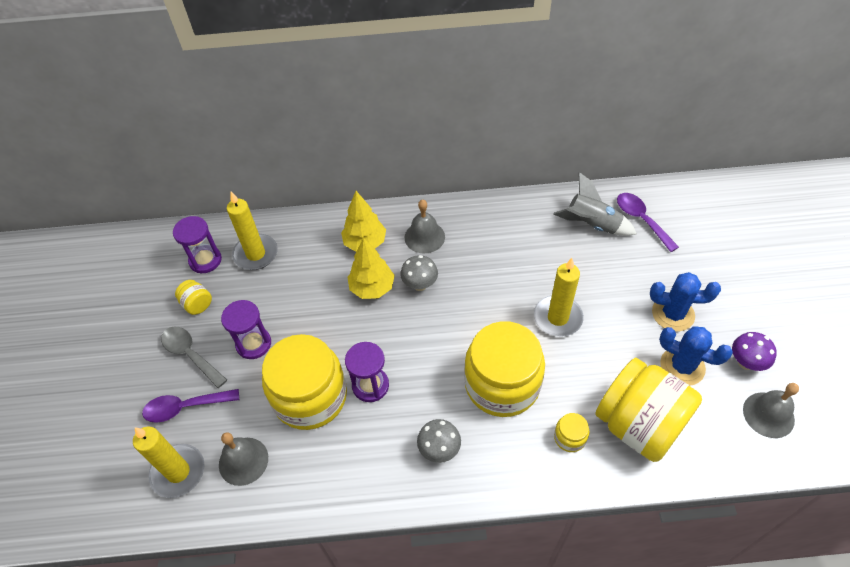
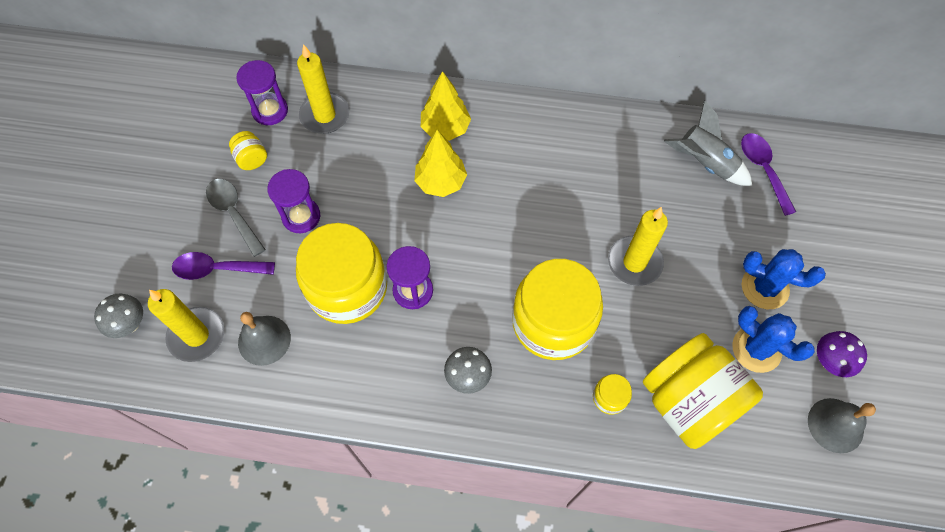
camera: 10 degrees right, 10 degrees up
grey mushroom [400,255,438,291] -> grey mushroom moved to [94,294,143,338]
grey bell [405,200,445,253] -> none

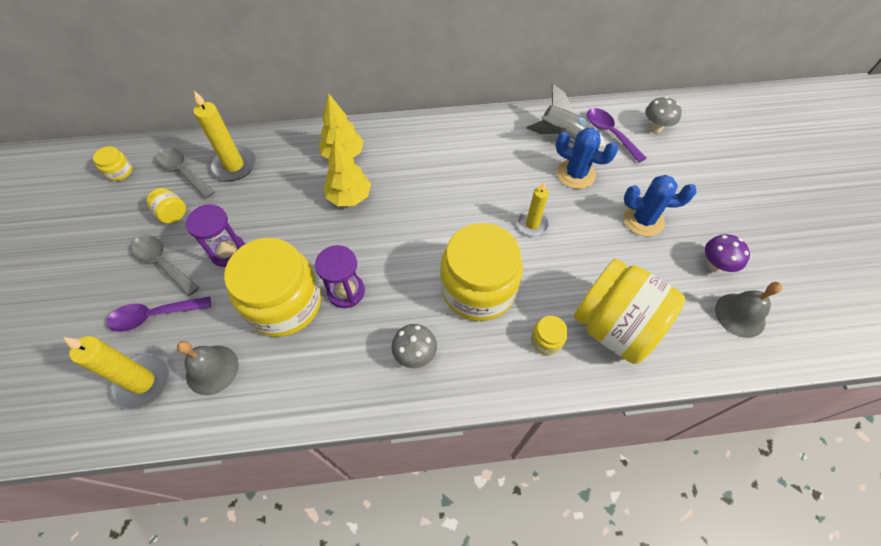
camera: 15 degrees left, 5 degrees down
grey mushroom [94,294,143,338] -> grey mushroom moved to [645,96,682,133]
purple hourglass [236,60,288,125] -> grey spoon [156,147,215,199]
yellow candle [608,207,668,286] -> yellow candle [517,182,549,236], size x0.66
blue cactus [732,306,815,373] -> blue cactus moved to [556,128,618,189]
none -> yellow jar [93,146,133,181]

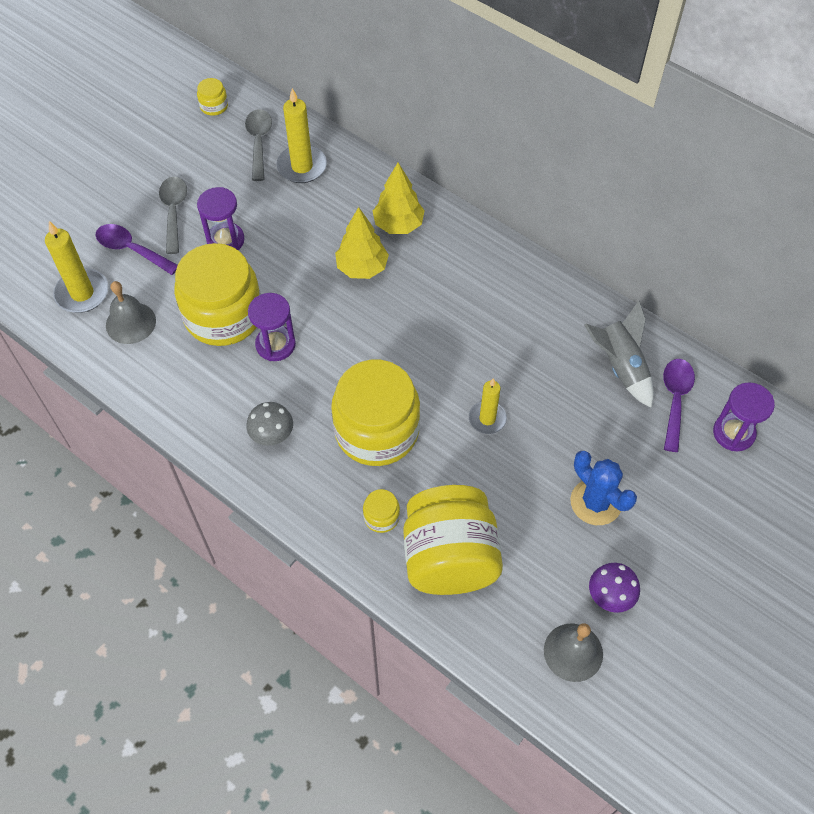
camera: 45 degrees right, 0 degrees up
yellow jar [146,188,186,224] -> none
blue cactus [556,128,618,189] -> none
grey mushroom [645,96,682,133] -> purple hourglass [713,382,775,451]

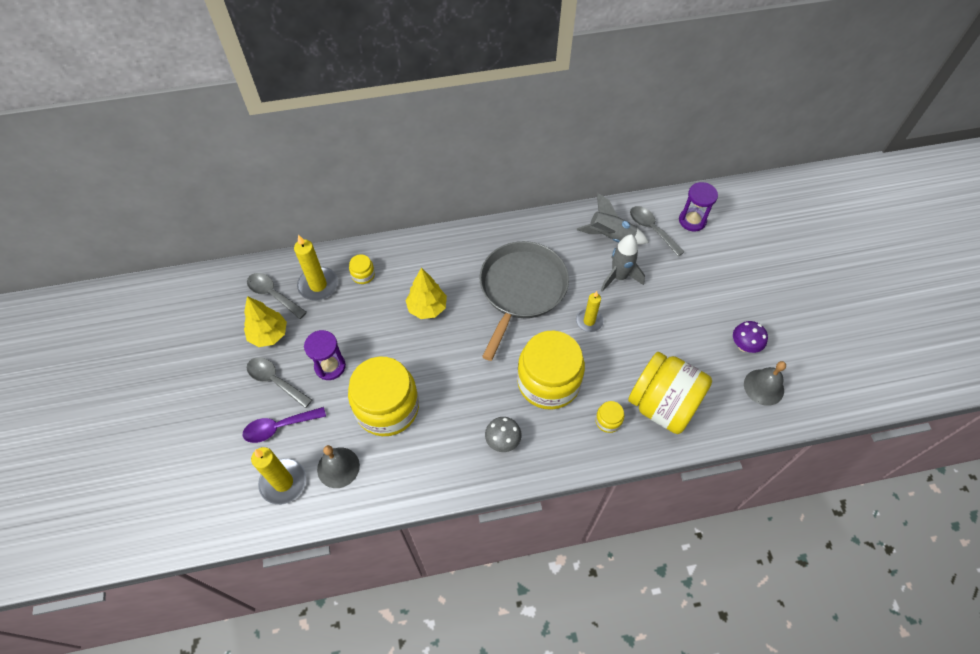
camera: 50 degrees left, 0 degrees up
yellow jar [197,78,228,116] -> yellow jar moved to [349,254,375,284]
purple hourglass [248,293,296,361] -> none
yellow tree [373,163,425,234] -> yellow tree moved to [244,296,287,347]
blue cactus [570,451,637,525] -> none
purple spoon [663,359,695,452] -> grey spoon [630,206,685,256]
none -> grey pan [479,241,569,361]
none -> grey rocket [601,234,645,292]

